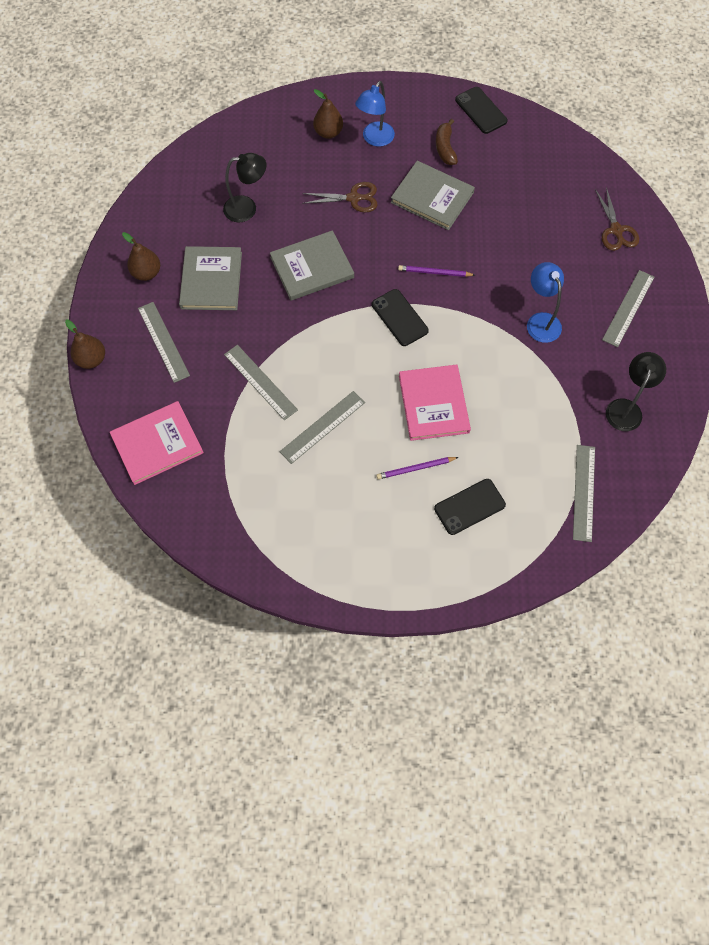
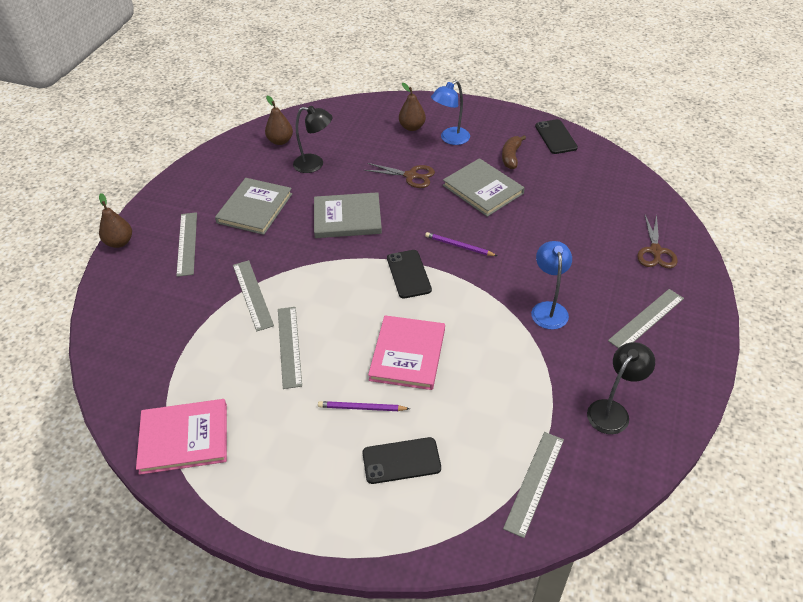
camera: 20 degrees right, 20 degrees down
pink book [110,401,204,485] -> pink book moved to [136,399,227,475]
brown pear [122,232,160,281] -> brown pear moved to [265,96,293,145]
grey ruler [279,391,365,464] -> grey ruler turned 75 degrees counterclockwise [278,307,302,389]

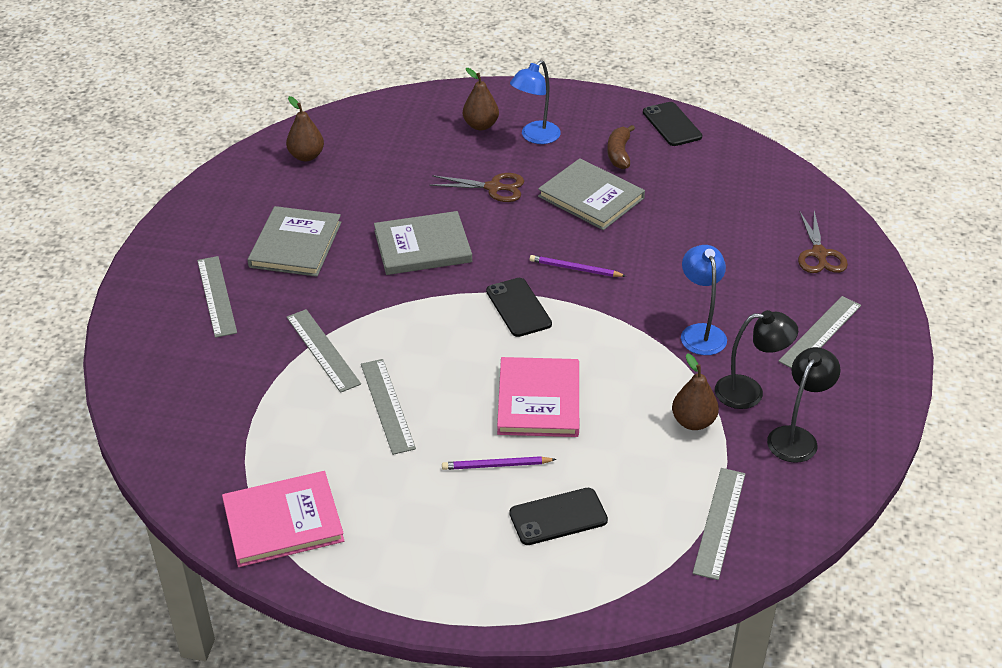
camera: 10 degrees left, 5 degrees down
brown pear [99,193,132,248] -> brown pear moved to [672,353,719,430]
black lamp [293,106,333,173] -> black lamp moved to [715,310,798,409]

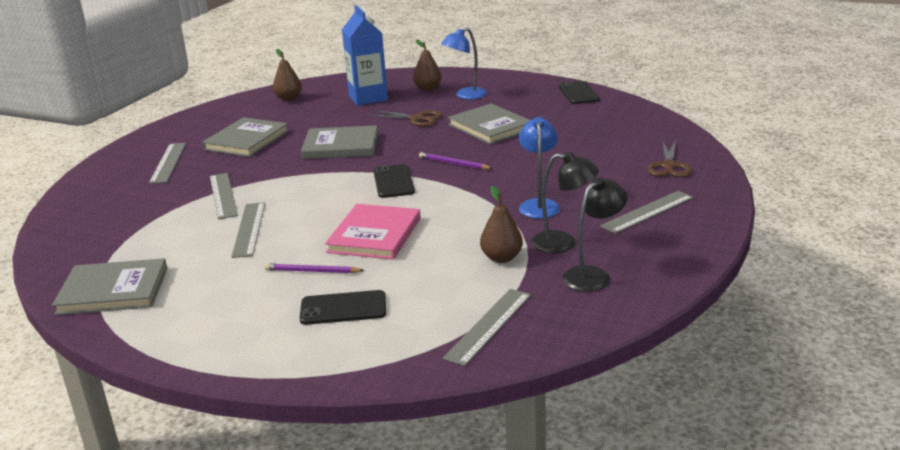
camera: 15 degrees right, 15 degrees down
pink book [222,471,344,567] -> grey book [52,258,167,315]
brown banana [607,125,635,169] -> none
none -> blue carton [342,5,388,106]

